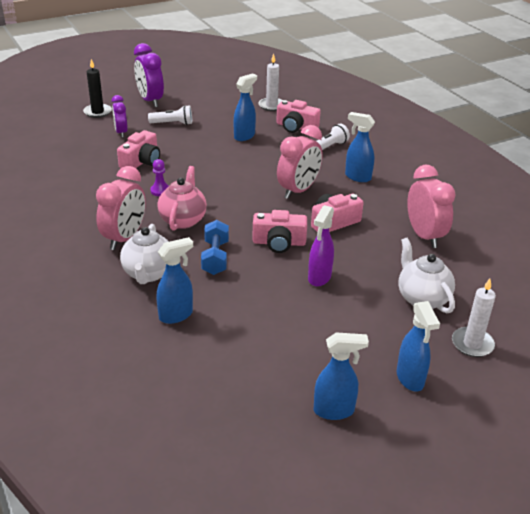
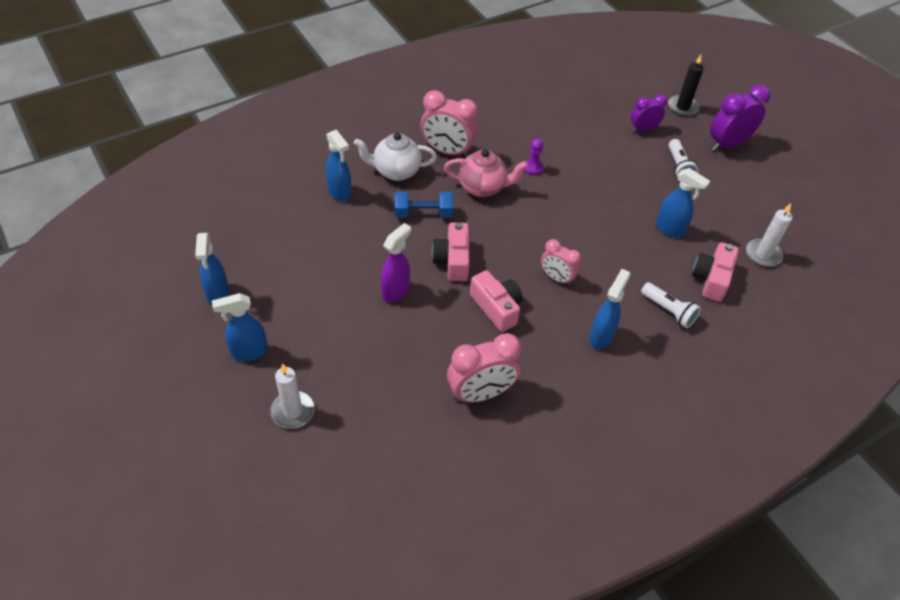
camera: 85 degrees right, 15 degrees up
pink camera [117,130,160,168] -> none
pink clock [277,125,323,199] -> pink clock [541,239,581,286], size x0.62
purple spray bottle [308,205,334,287] -> purple spray bottle turned 105 degrees clockwise [381,223,411,303]
white teapot [399,238,455,313] -> none

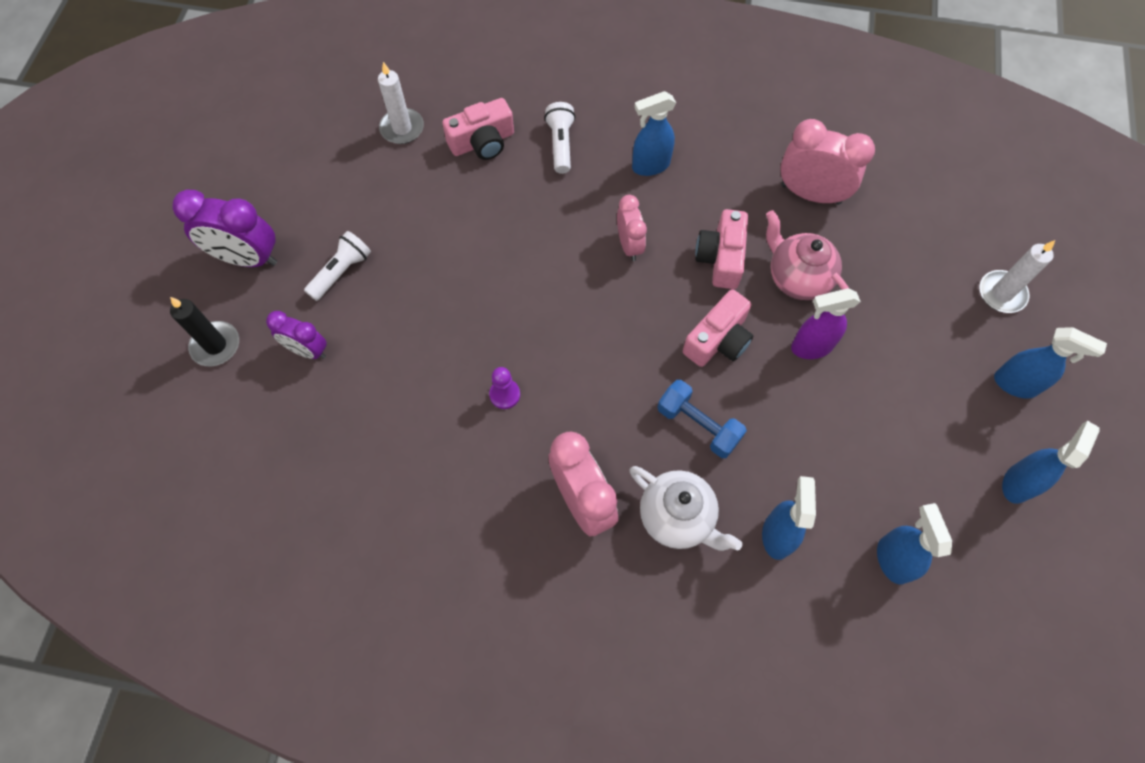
camera: 135 degrees left, 15 degrees up
pink teapot [444,149,528,197] -> pink teapot moved to [766,210,849,300]
blue spray bottle [656,168,710,238] -> blue spray bottle moved to [877,503,952,585]

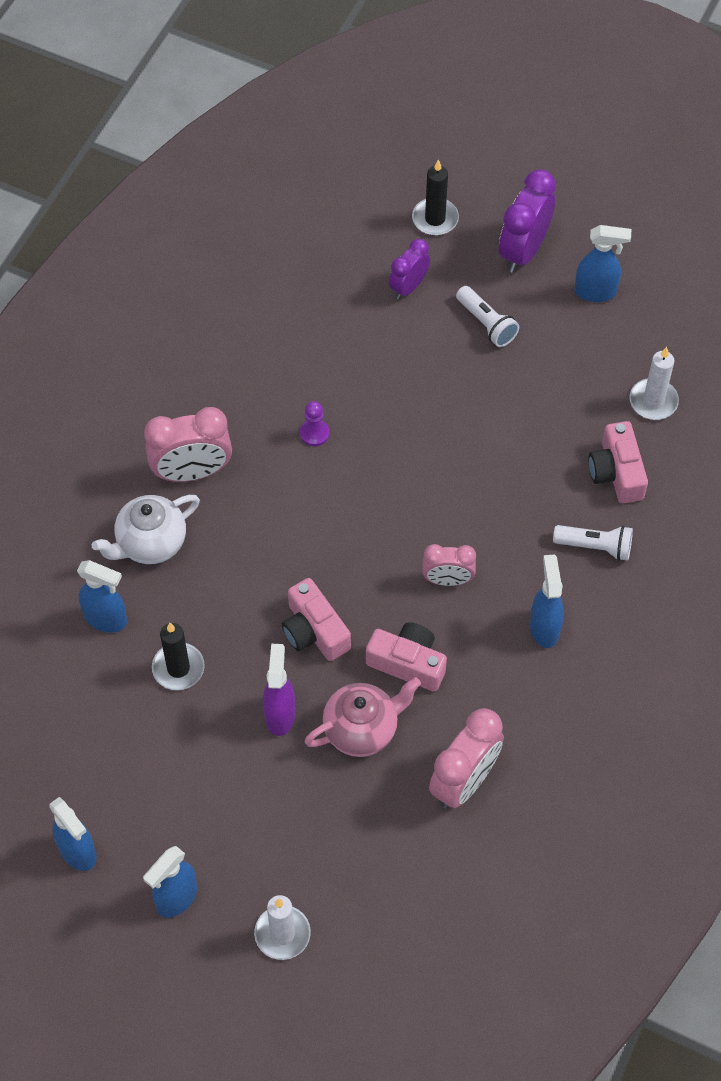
camera: 105 degrees right, 5 degrees down
blue dumbbell [657,380,747,458] -> none
blue spray bottle [877,503,952,585] -> blue spray bottle moved to [575,225,631,302]
none -> black candle [152,623,205,690]

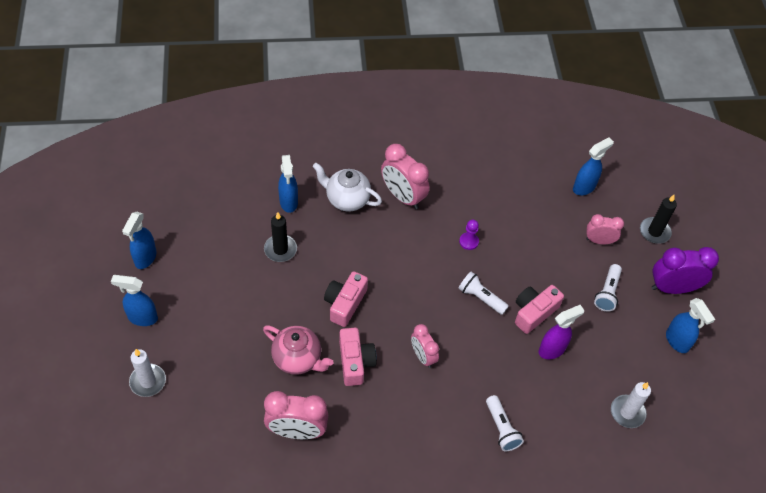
camera: 55 degrees right, 5 degrees down
purple spray bottle [263,644,295,736] -> purple spray bottle moved to [538,305,585,359]
purple clock [389,239,430,299] -> pink clock [586,214,624,244]
blue spray bottle [530,554,564,648] -> blue spray bottle moved to [573,137,614,195]
pink camera [588,421,648,503] -> pink camera moved to [515,285,564,334]
none -> white flashlight [458,272,509,315]

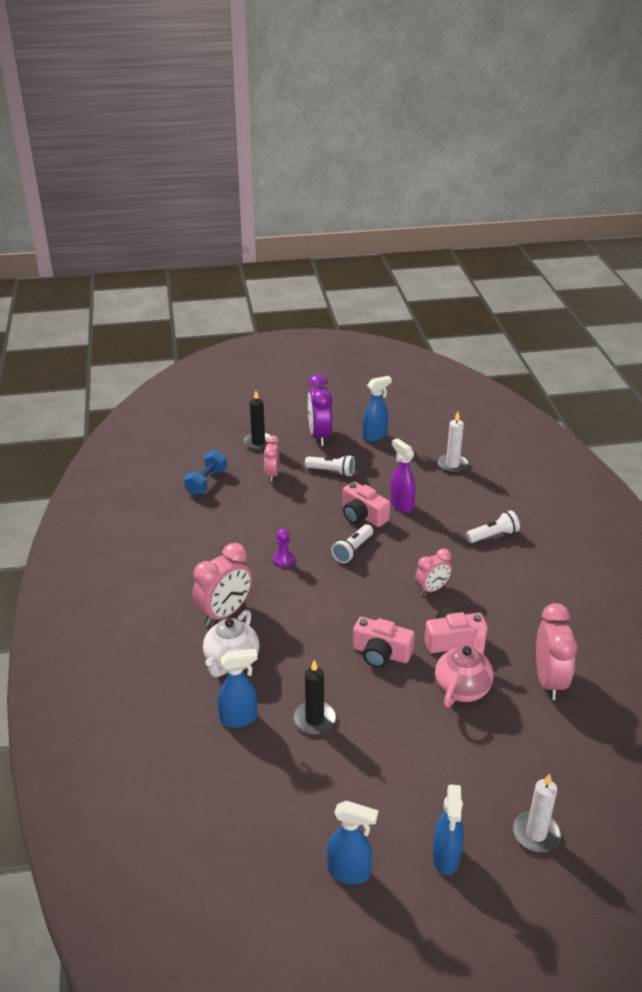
camera: 90 degrees left, 20 degrees down
blue spray bottle [573,137,614,195] -> blue dumbbell [184,450,227,495]

